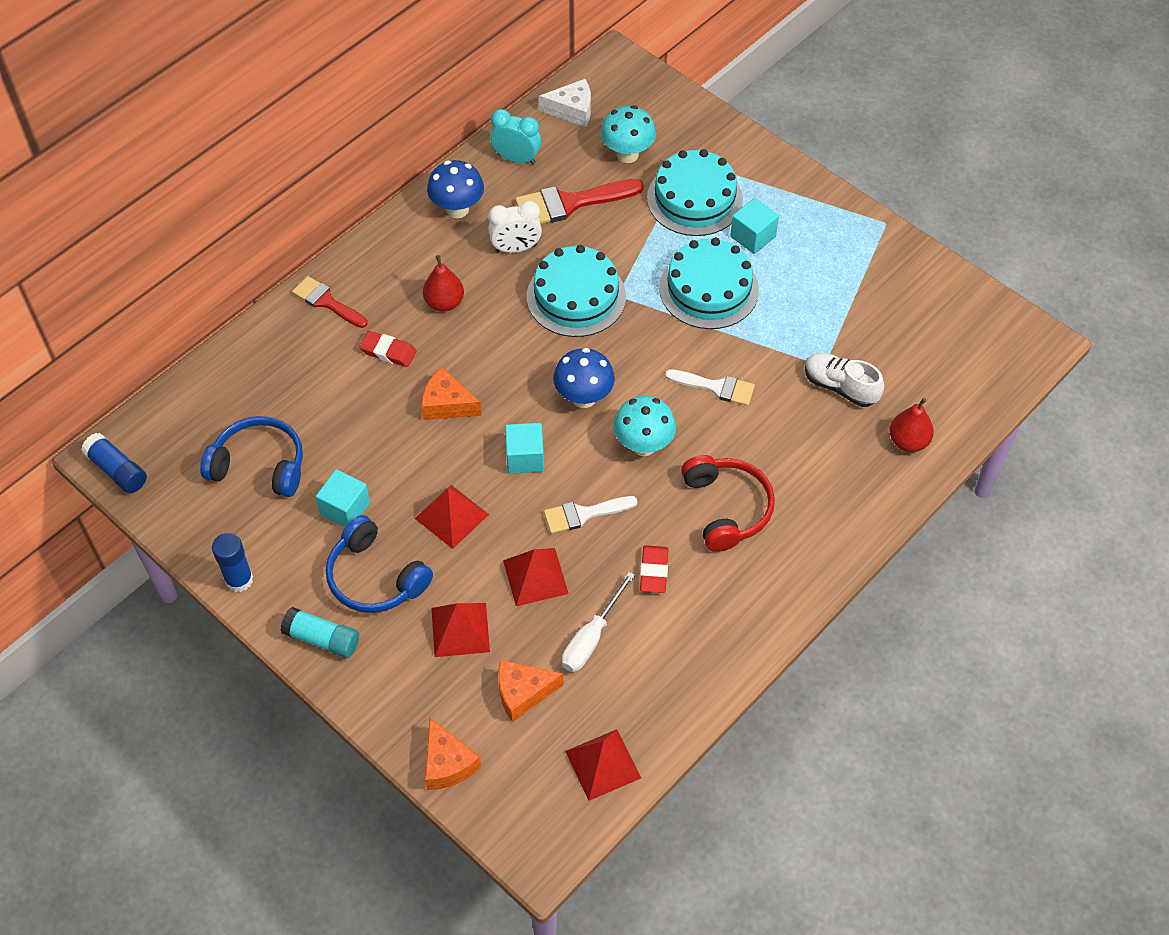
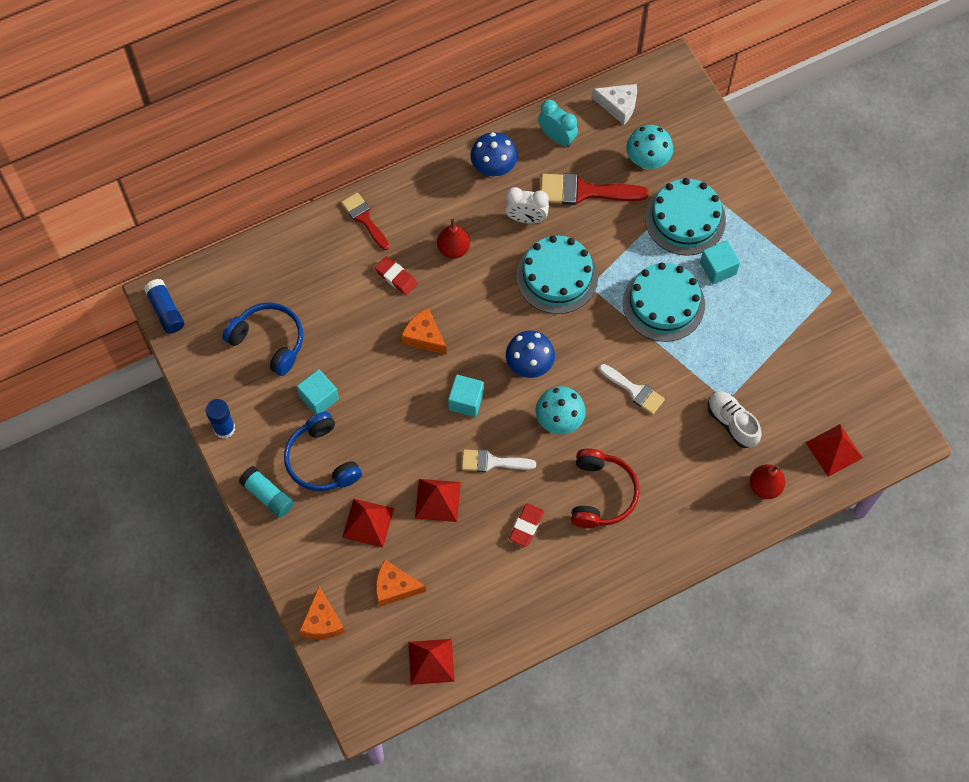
camera: 20 degrees right, 10 degrees up
red pyramid [415,485,489,549] -> red pyramid moved to [805,424,863,477]
white screwdriver [562,572,635,672] -> none

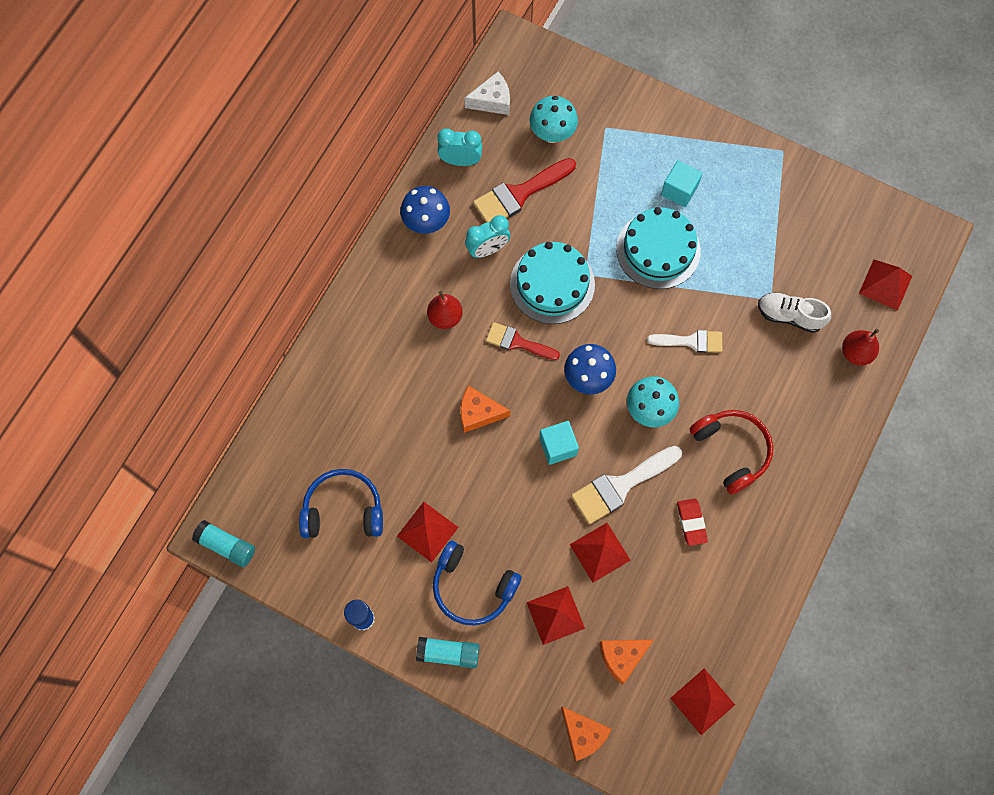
camera: 35 degrees left, 5 degrees up
blue glue stick [144,279,184,334] -> turquoise glue stick [192,520,255,567]
turquoise cube [297,369,339,415] -> red pyramid [397,502,458,562]
red brush [341,192,389,250] -> red brush moved to [486,322,560,360]
red eraser [375,256,418,295] -> none
white brush [462,449,536,472] -> white brush [571,446,682,524], size x1.55
white clock [505,187,549,224] -> turquoise clock [465,215,510,258]
turquoise cake [645,178,726,256] -> none

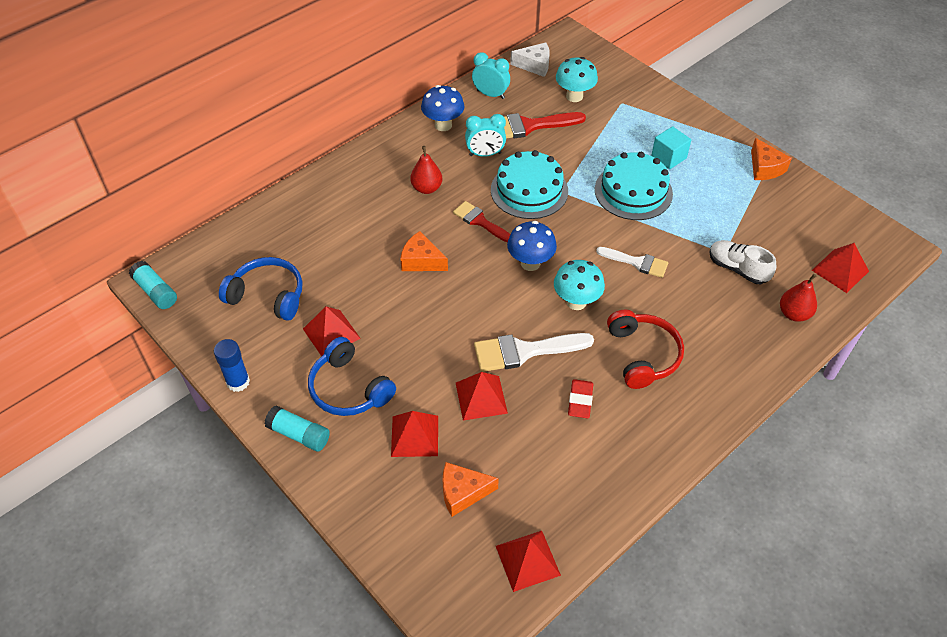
camera: 20 degrees right, 20 degrees down
turquoise cube [539,421,579,465] -> none
orange cheese [561,707,612,761] -> orange cheese moved to [751,138,792,180]

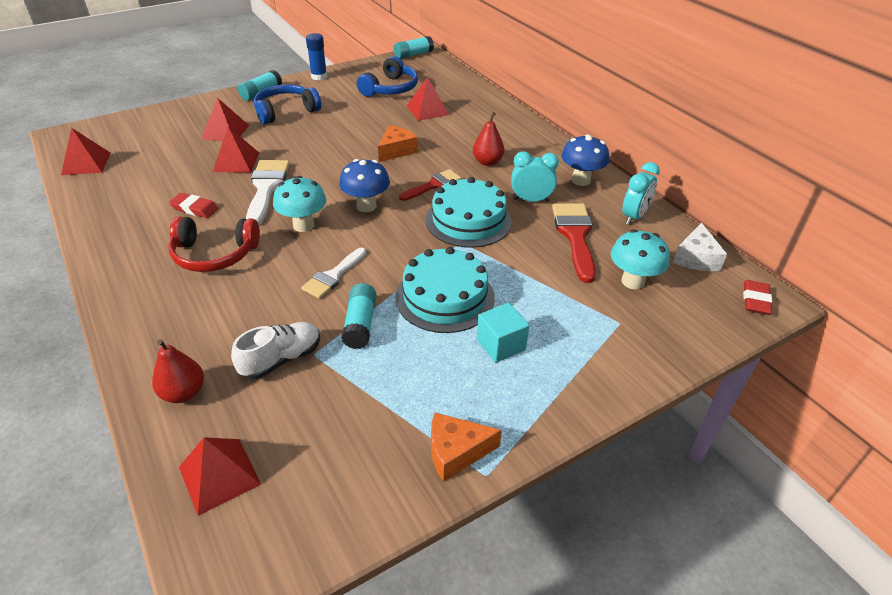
camera: 100 degrees right, 10 degrees down
red pyramid [303,306,361,356] -> red pyramid moved to [407,77,449,121]
orange cheese [442,462,499,517] -> none
turquoise clock [465,114,506,157] -> turquoise clock turned 90 degrees clockwise [512,151,559,202]
none -> turquoise glue stick [341,283,377,349]
none -> red eraser [743,280,772,315]

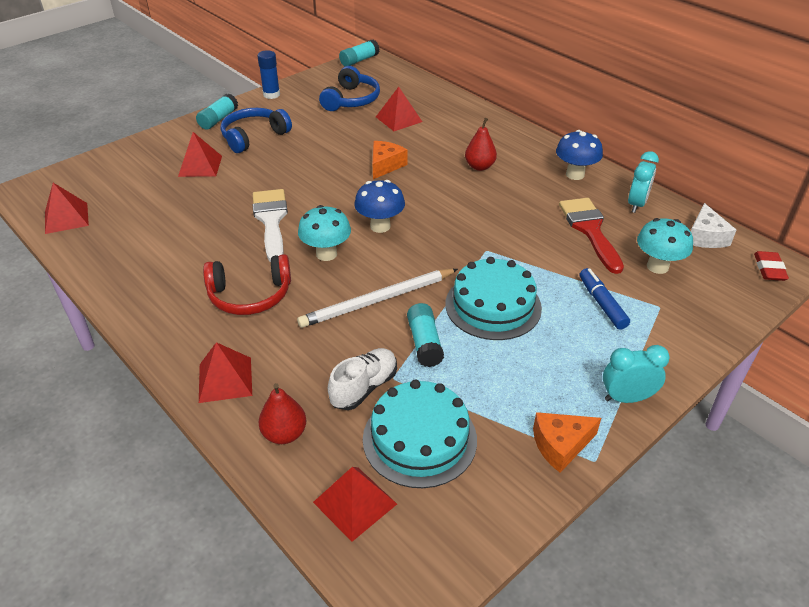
camera: 10 degrees left, 0 degrees up
red eraser [169,193,218,218] -> none
red pyramid [213,127,259,173] -> red pyramid moved to [199,342,252,403]
white brush [301,248,366,299] -> white pencil [297,269,458,328]
red brush [399,169,462,201] -> none
turquoise cake [425,177,512,248] -> turquoise cake moved to [363,380,477,488]
turquoise cube [477,303,529,362] -> none
turquoise clock [512,151,559,202] -> turquoise clock moved to [603,345,670,403]
none -> blue marker [580,268,630,330]

